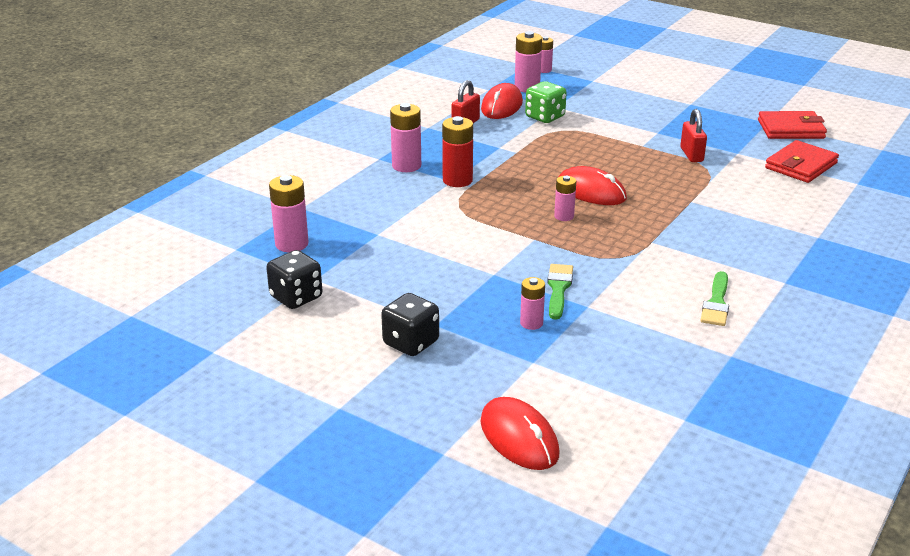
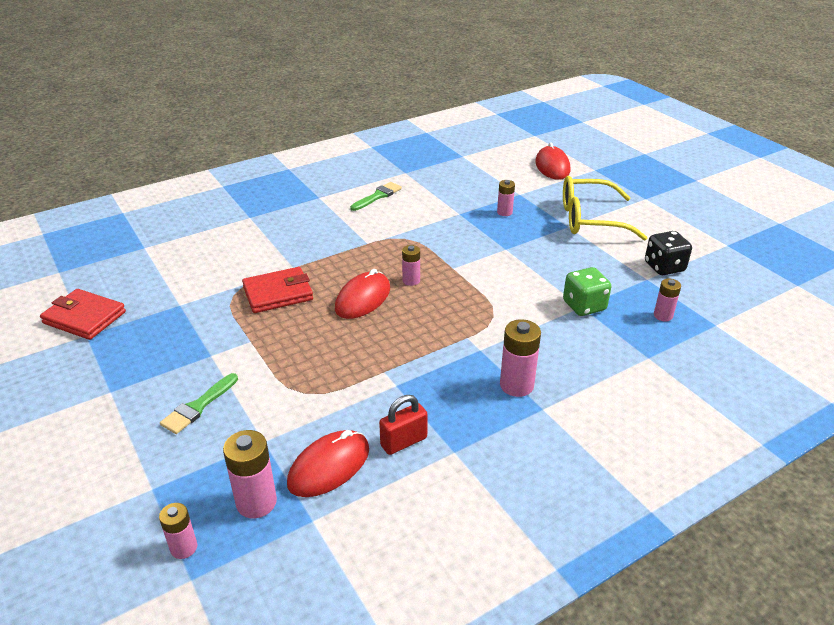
camera: 155 degrees left, 5 degrees up
pink battery [269,175,309,252] -> pink battery [654,278,681,321], size x0.62
black dice [381,293,439,356] -> yellow glasses [563,176,648,241]
red battery [442,116,473,187] -> none
green dice [525,81,567,123] -> green dice moved to [563,267,611,316]
green brush [547,264,573,320] -> green brush moved to [160,373,238,434]
red mouse [558,166,627,205] -> red mouse turned 60 degrees clockwise [335,269,390,319]
red padlock [680,109,707,162] -> none
red wallet [765,140,839,183] -> red wallet moved to [242,267,313,313]

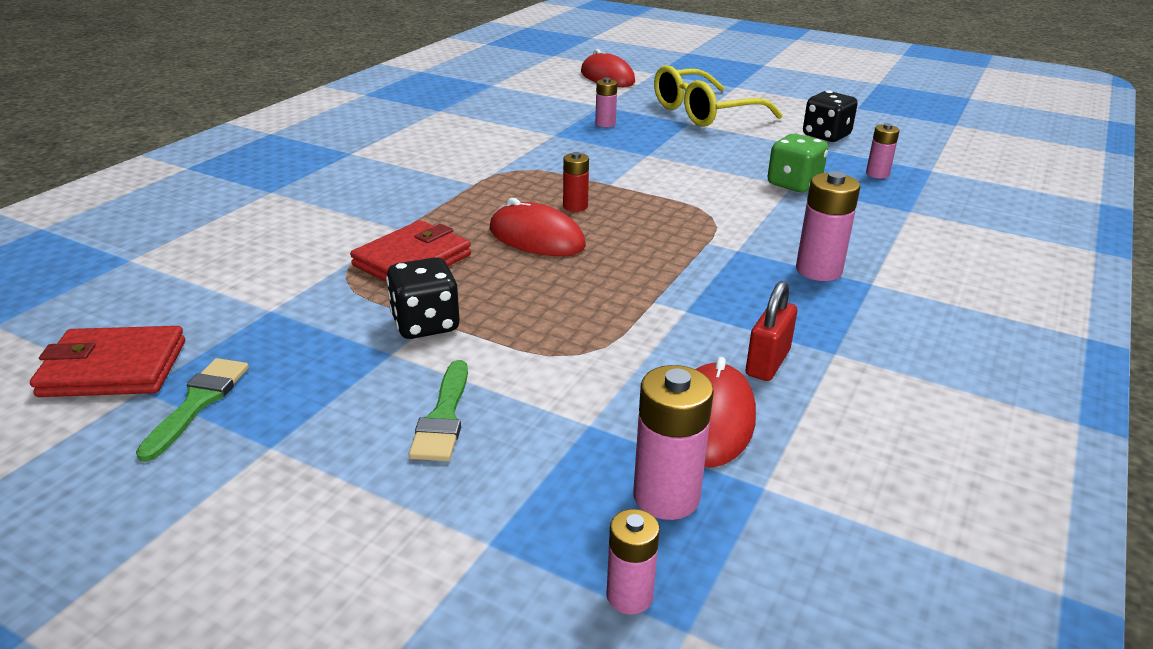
camera: 30 degrees left, 5 degrees down
red mouse [335,269,390,319] -> red mouse turned 60 degrees counterclockwise [490,198,586,256]
green brush [350,182,402,211] -> green brush moved to [136,358,249,462]
pink battery [402,245,420,286] -> red battery [563,152,589,212]
none -> black dice [386,257,459,339]

